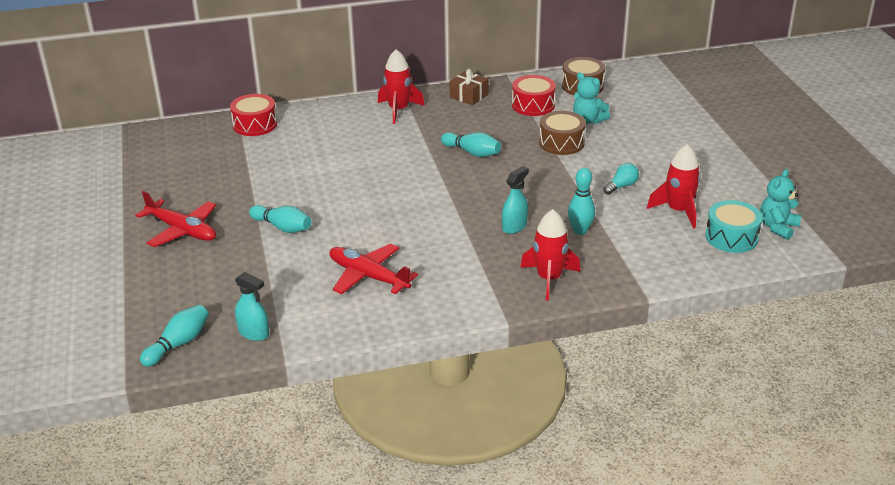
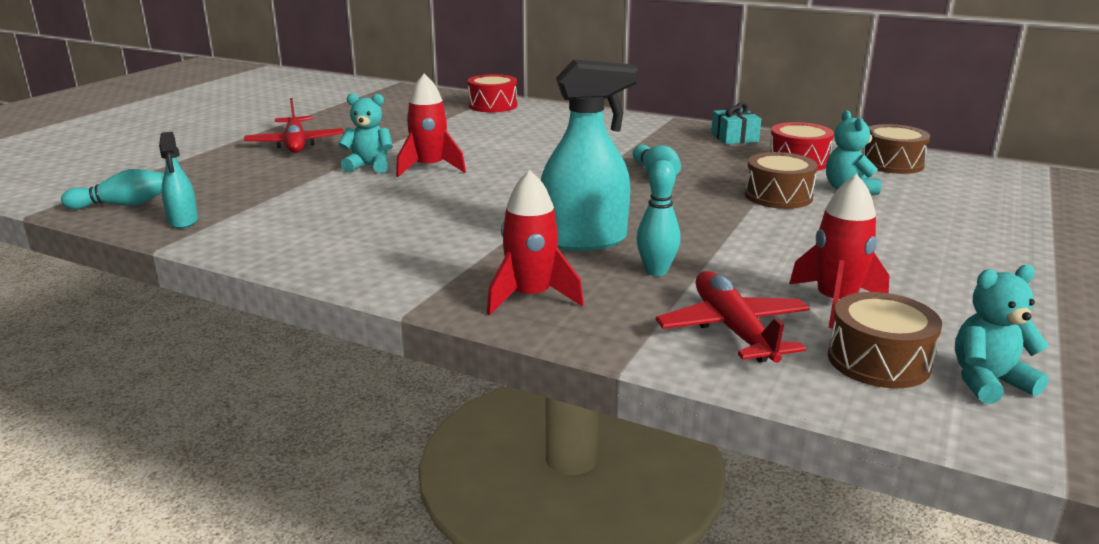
camera: 40 degrees right, 10 degrees down
turquoise bowling pin [249,205,311,233] -> turquoise teddy bear [338,93,393,173]
red plane [329,244,418,294] -> red plane moved to [656,271,810,363]
red rocket [378,49,425,124] -> red rocket moved to [396,74,466,177]
brown gift [450,69,489,105] -> turquoise gift [711,102,761,144]
turquoise spray bottle [502,166,529,234] -> turquoise spray bottle [541,59,638,251], size x1.87
turquoise light bulb [603,163,639,195] -> none
turquoise drum [705,200,762,253] -> brown drum [828,292,942,388]

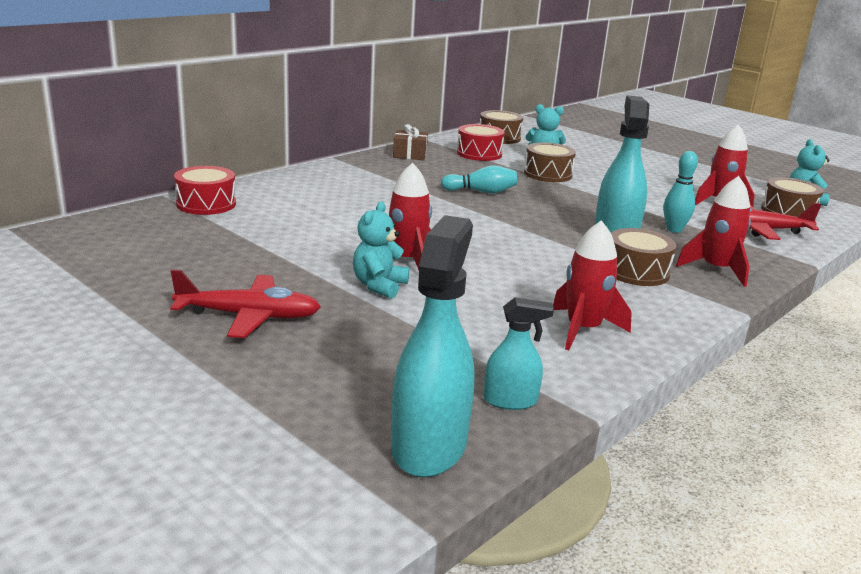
camera: 75 degrees left, 0 degrees up
turquoise bowling pin [61,169,164,210] -> turquoise spray bottle [391,215,474,478]
turquoise gift [711,102,761,144] -> brown gift [393,124,428,160]
none -> red rocket [553,220,632,350]
none -> brown drum [611,228,676,286]

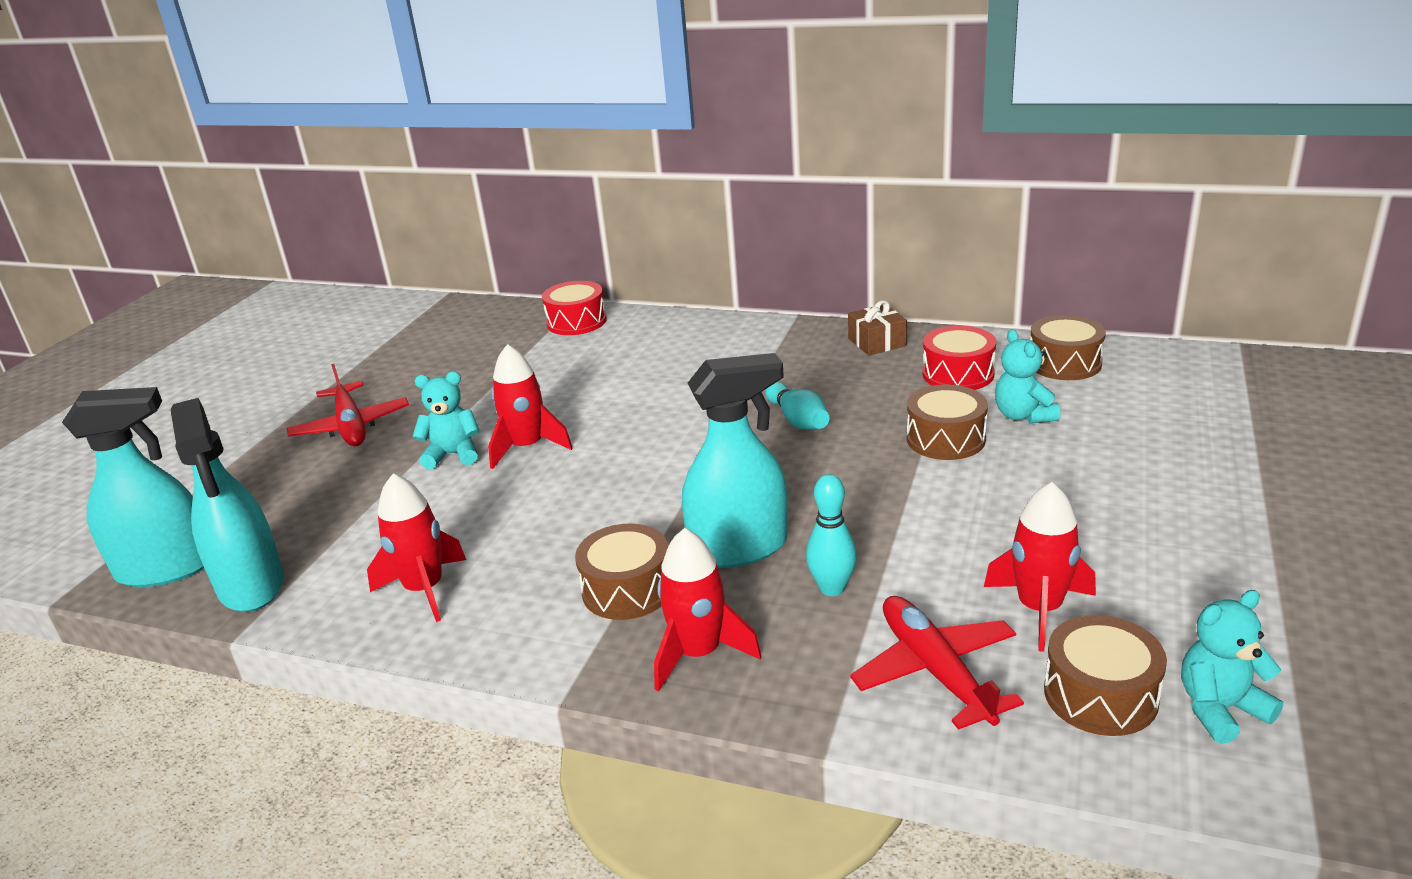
camera: 70 degrees right, 5 degrees up
turquoise spray bottle [484,297,554,410] -> turquoise spray bottle [171,398,284,612], size x1.87

